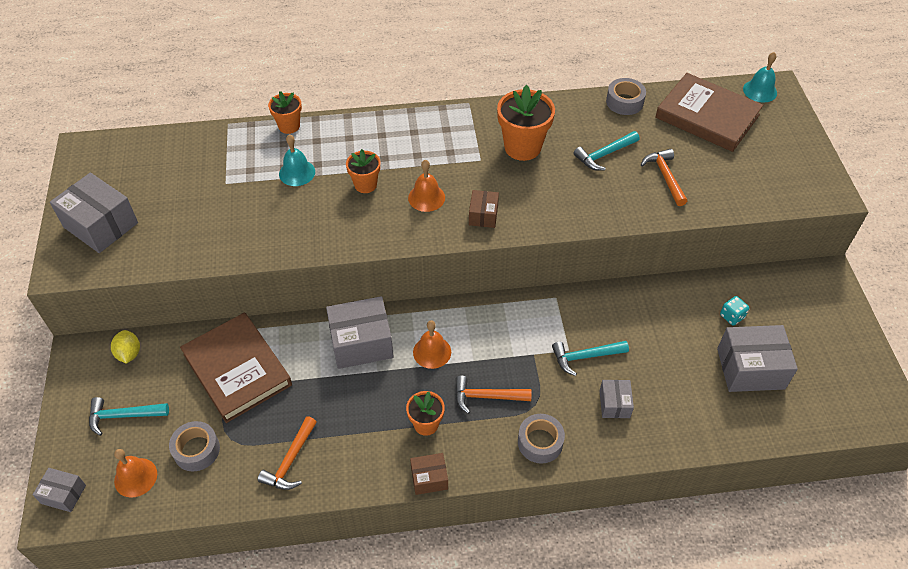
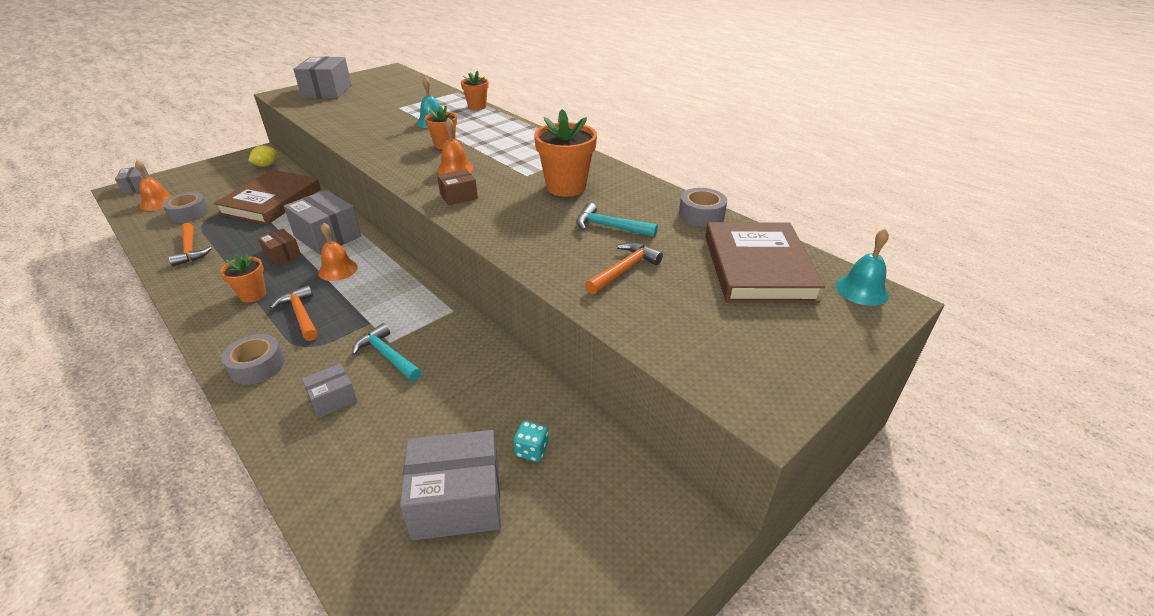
camera: 55 degrees right, 15 degrees down
turquoise hammer [89,397,169,436] -> none
orange hammer [258,416,317,490] -> orange hammer turned 105 degrees counterclockwise [168,223,212,266]
brown box [410,453,448,495] -> brown box moved to [258,229,301,265]
grey box [717,325,798,392] -> grey box turned 60 degrees counterclockwise [400,430,501,540]

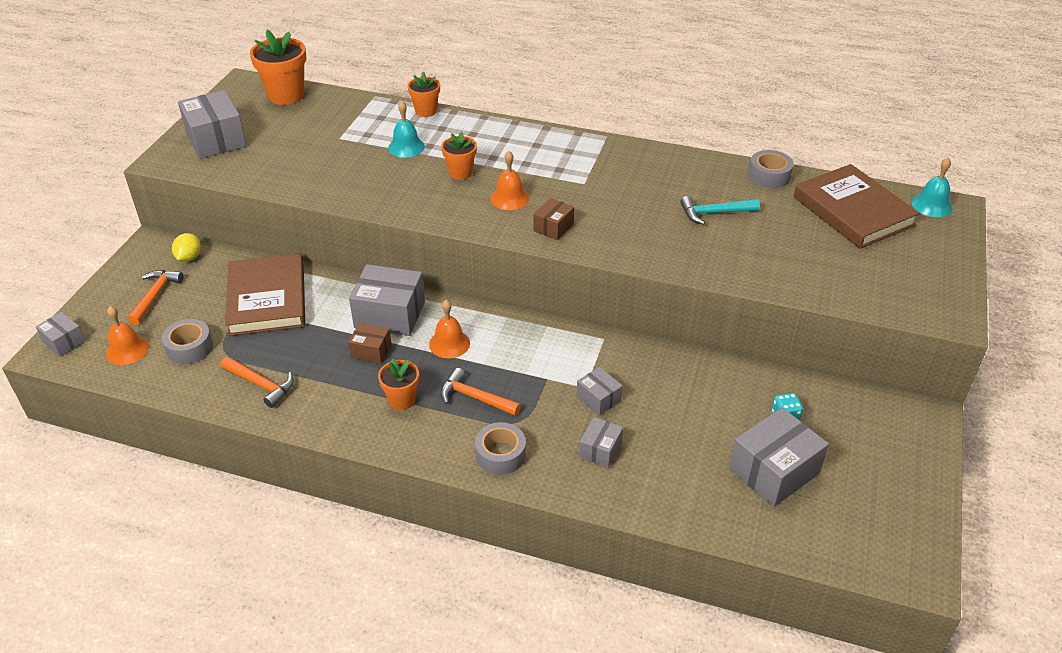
camera: 30 degrees left, 5 degrees up
turquoise hammer [352,323,422,381] -> grey box [576,367,623,416]
orange flower pot [534,109,597,197] -> orange flower pot moved to [250,30,306,105]
orange hammer [585,243,663,295] -> orange hammer moved to [128,270,183,325]

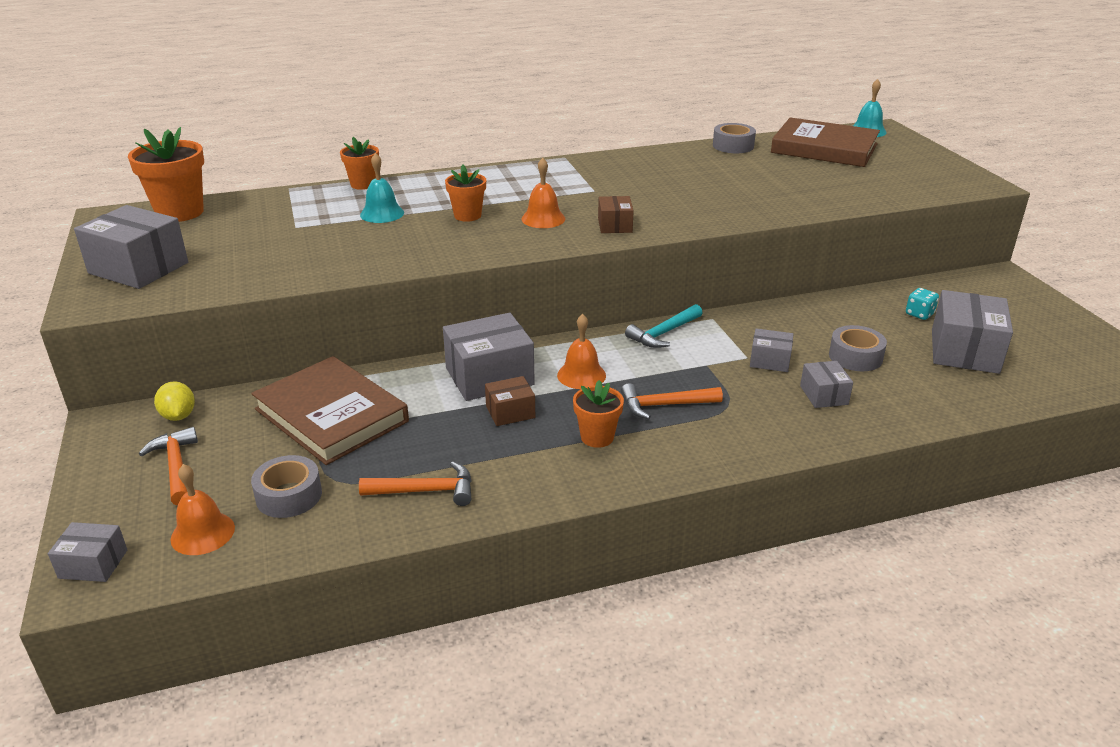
camera: 35 degrees left, 10 degrees down
grey tape [475,422,526,475] -> grey tape moved to [829,325,887,371]
turquoise hammer [680,196,760,225] -> turquoise hammer moved to [625,304,702,348]

